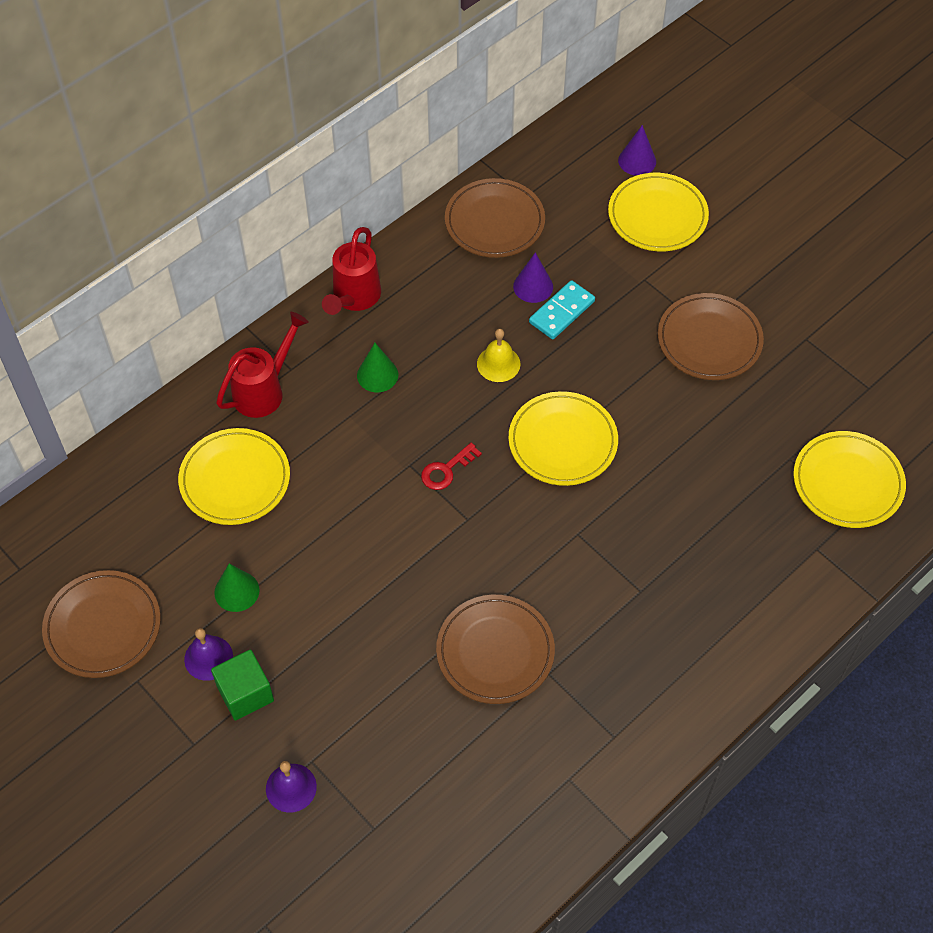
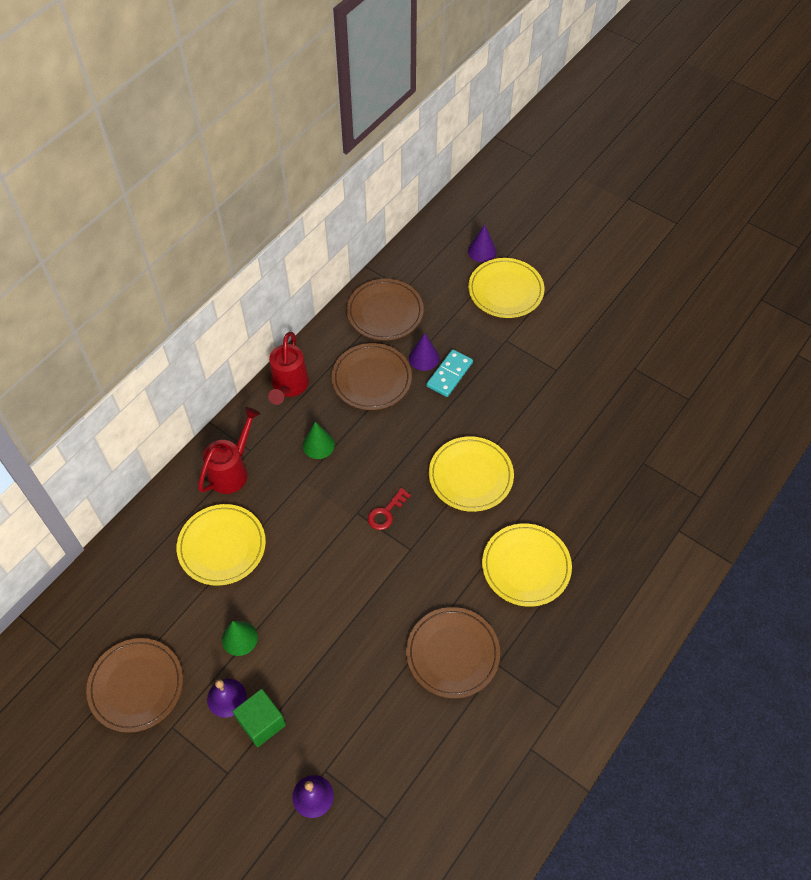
camera: 10 degrees left, 0 degrees up
yellow bell [477,329,520,382] -> none
brown plate [658,293,764,380] -> brown plate moved to [331,343,412,410]
yellow plate [793,431,906,528] -> yellow plate moved to [482,523,572,607]

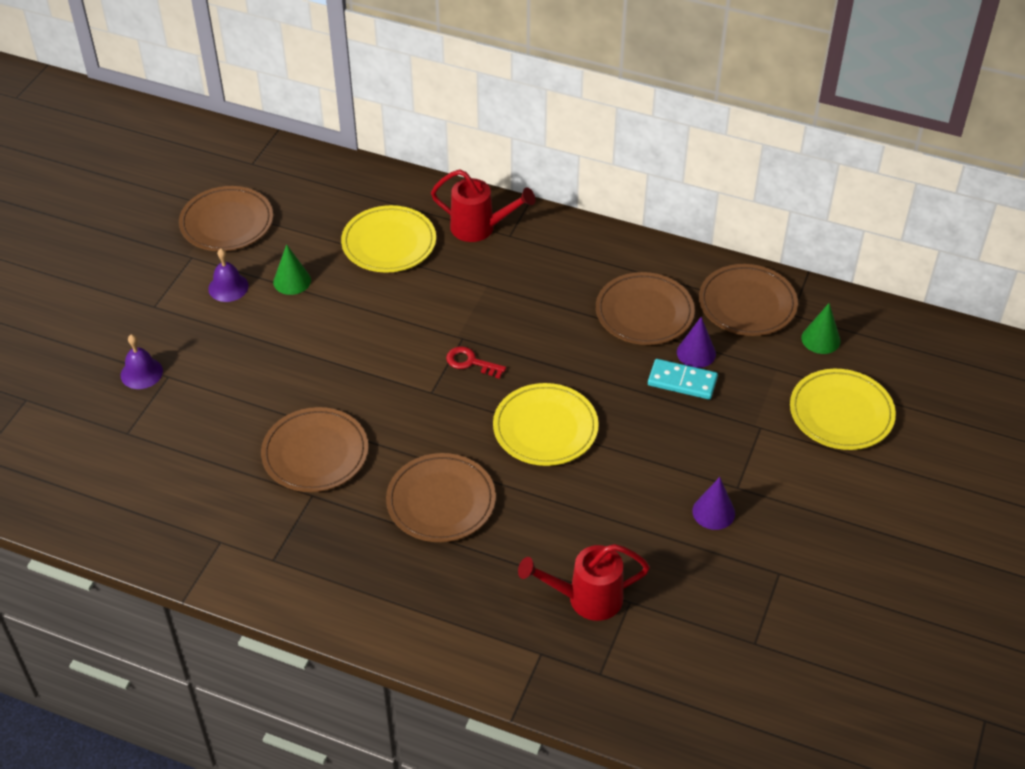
camera: 75 degrees right, 10 degrees down
green cube [233,689,286,747] -> none
red watering can [268,332,309,405] -> red watering can moved to [518,544,650,621]
green cone [302,422,335,459] -> green cone moved to [801,303,841,354]
purple cone [468,224,496,262] -> purple cone moved to [692,477,735,530]
yellow plate [482,523,572,607] -> brown plate [386,453,496,542]

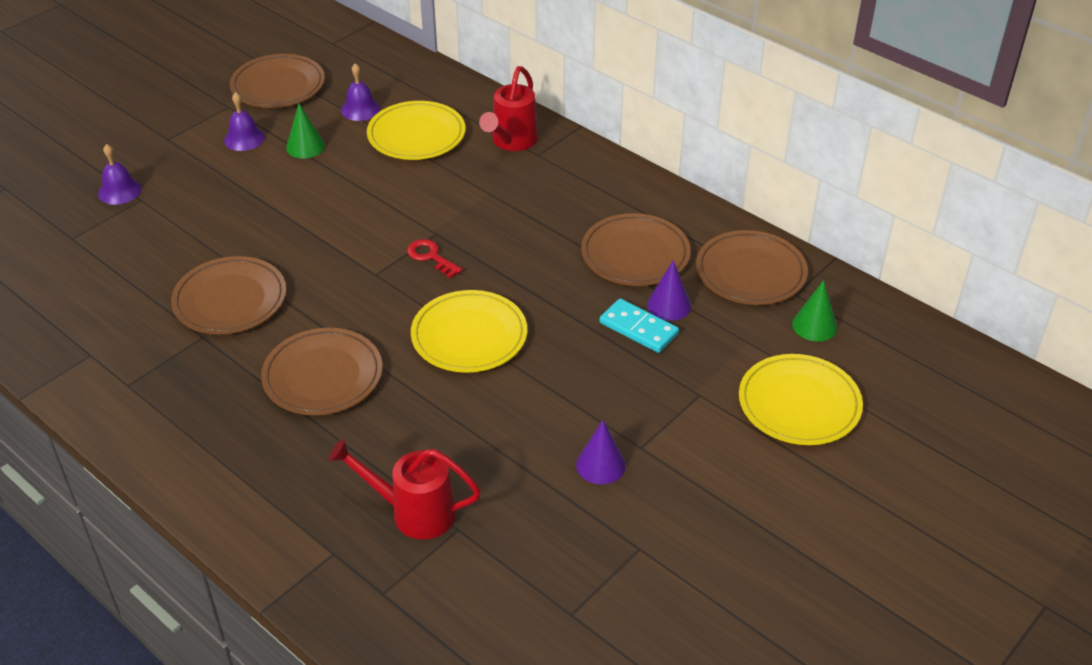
camera: 20 degrees right, 5 degrees down
red watering can [431,169,535,242] -> red watering can turned 75 degrees clockwise [479,66,538,151]
none -> purple bell [341,63,380,121]

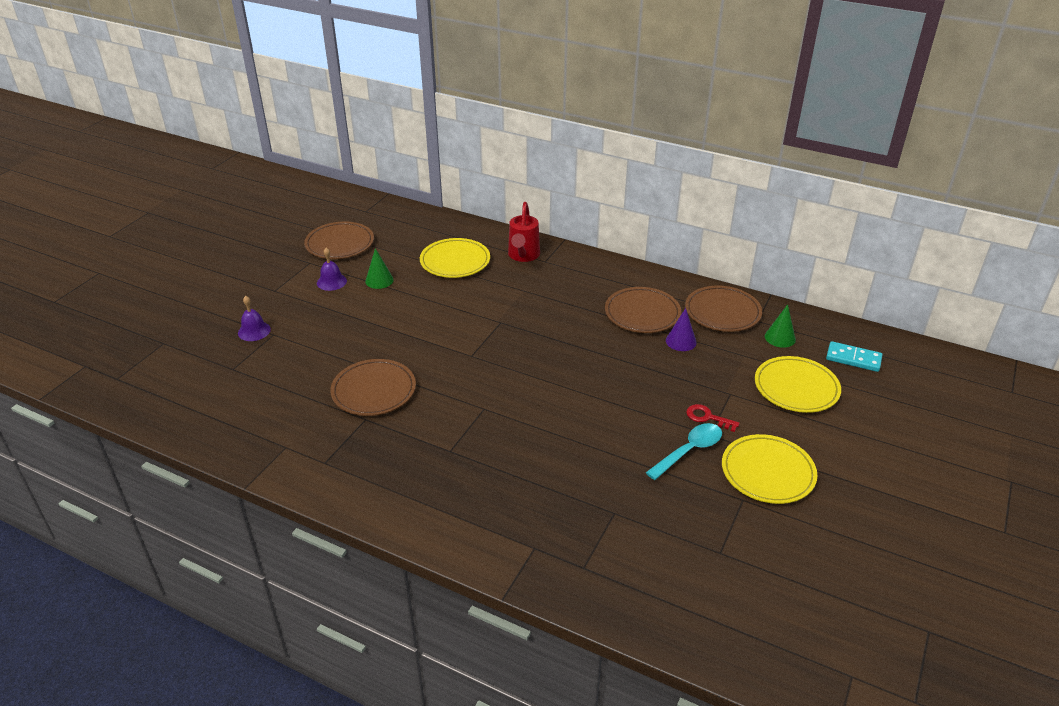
camera: 15 degrees left, 5 degrees down
brown plate [261,328,382,415] -> none
red watering can [328,439,481,540] -> none
purple bell [341,63,380,121] -> none
red key [407,239,462,278] -> red key moved to [686,404,740,432]
yellow plate [411,290,527,373] -> yellow plate moved to [722,434,818,504]
purple cone [576,420,626,484] -> turquoise spoon [646,423,722,480]
turquoise domino [600,298,679,353] -> turquoise domino moved to [826,341,882,372]

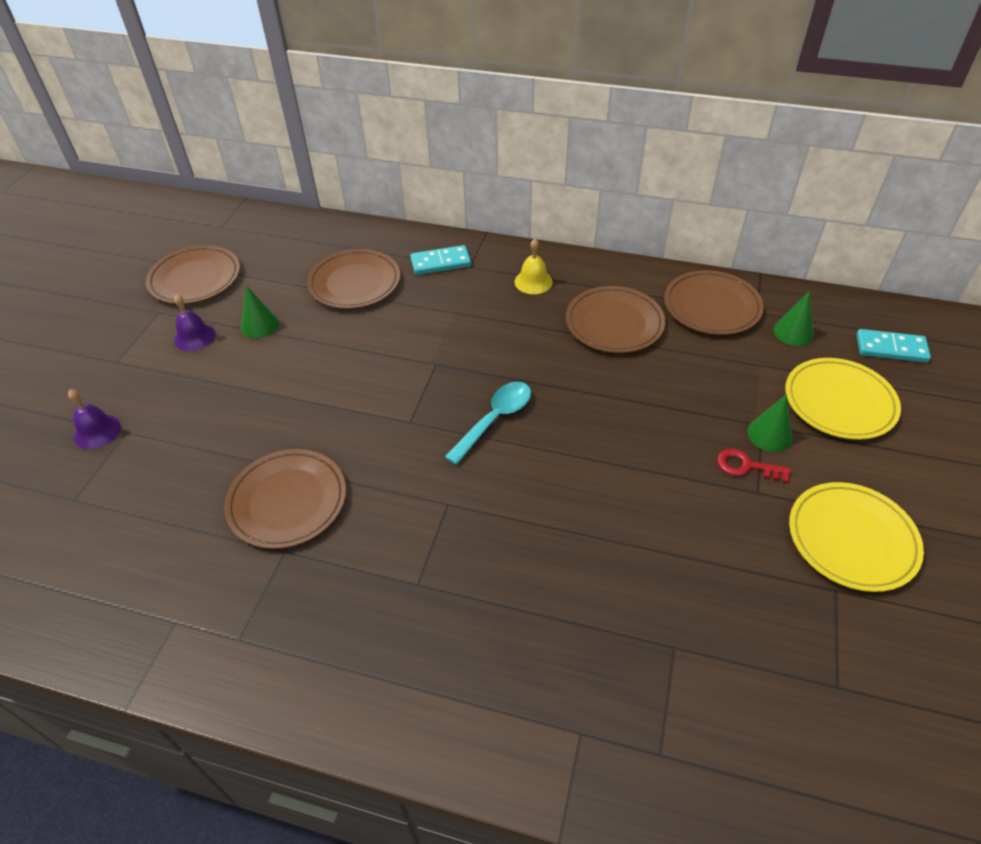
camera: 10 degrees left, 10 degrees up
yellow plate [420,238,490,278] -> brown plate [307,249,400,309]
red watering can [508,202,540,262] -> turquoise domino [410,245,471,275]
turquoise spoon [646,423,722,480] -> turquoise spoon moved to [445,382,531,465]
purple cone [666,308,697,351] -> none
none -> yellow bell [514,239,553,294]
none -> green cone [747,394,793,452]

